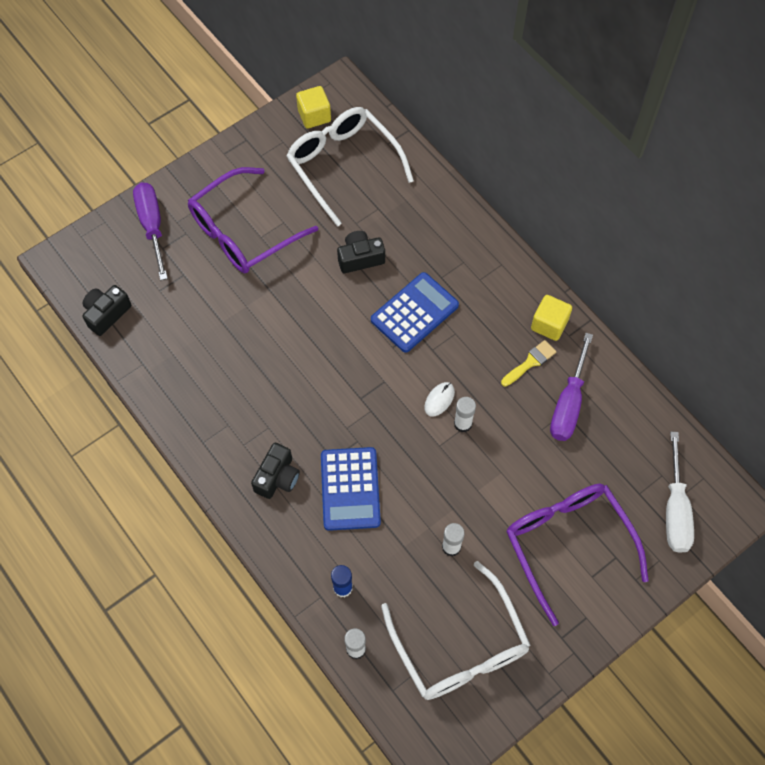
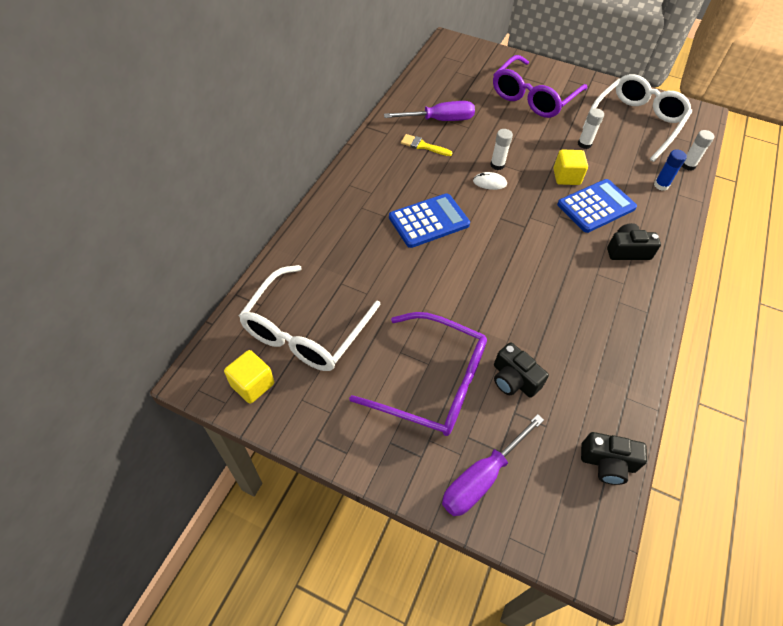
camera: 120 degrees left, 10 degrees down
black camera [337,231,385,273] -> black camera moved to [494,342,549,398]
blue calculator [371,272,459,353] -> blue calculator turned 135 degrees clockwise [389,193,470,248]
yellow cube [531,295,572,341] -> yellow cube moved to [553,149,588,185]
white screwdriver [666,432,694,553] -> none

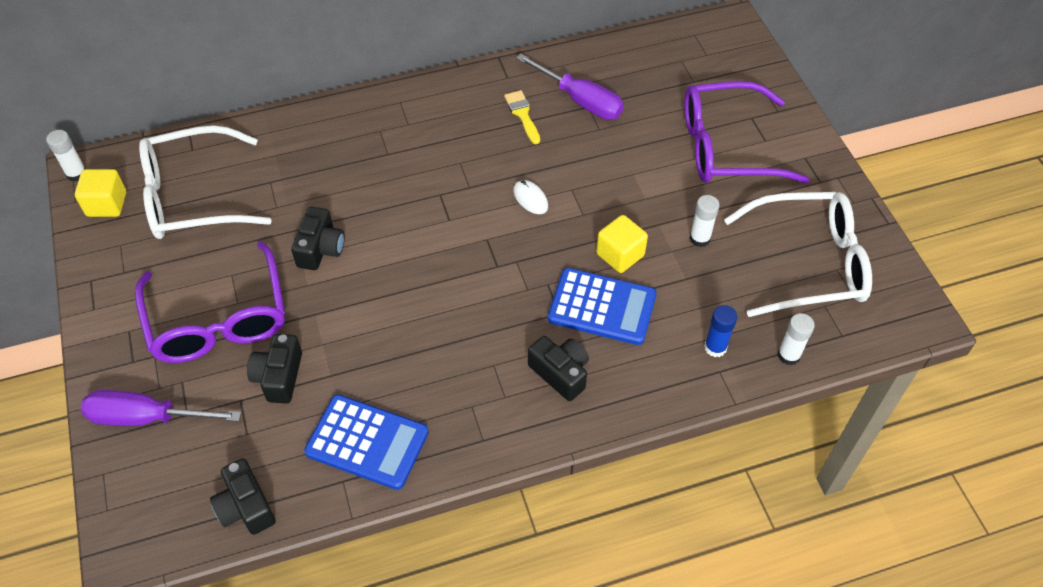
camera: 50 degrees right, 0 degrees up
blue calculator [389,193,470,248] -> blue calculator moved to [304,395,429,490]
white glue stick [490,129,513,170] -> white glue stick moved to [46,130,86,182]
none -> black camera [291,207,345,270]

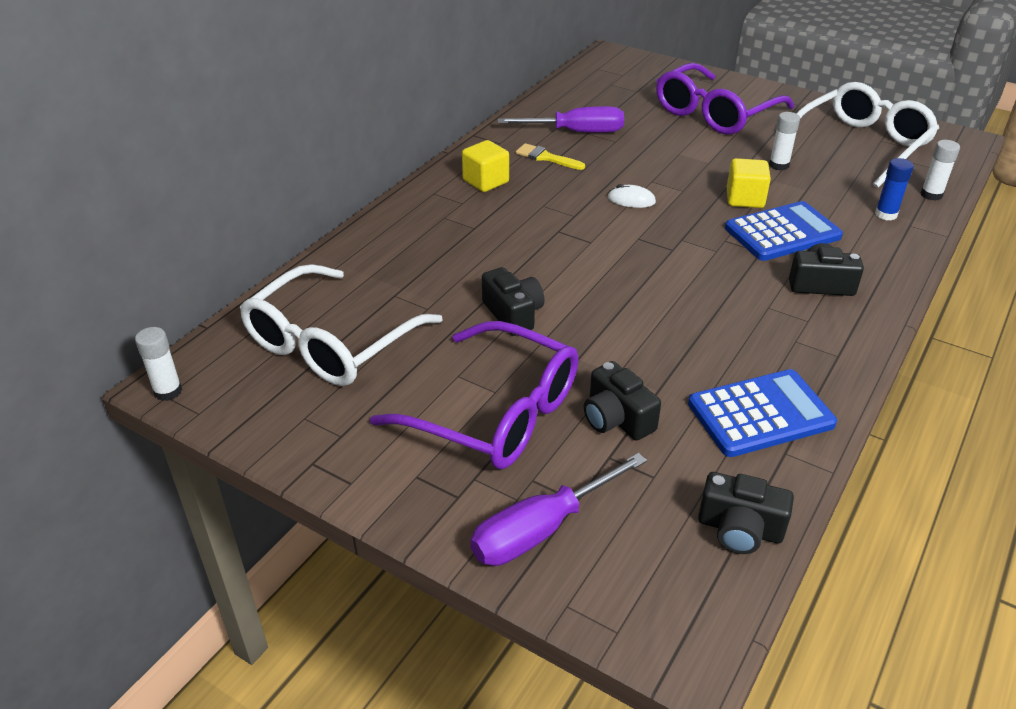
camera: 40 degrees left, 15 degrees down
yellow cube [75,169,126,217] -> yellow cube moved to [462,140,509,192]

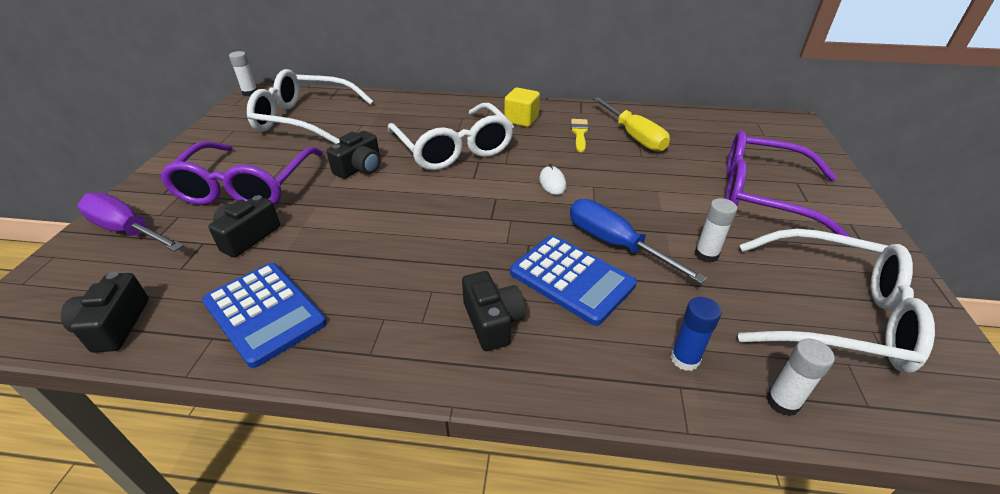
camera: 65 degrees right, 0 degrees up
purple screwdriver [498,106,624,133] -> yellow screwdriver [593,97,670,152]
yellow cube [727,158,771,208] -> blue screwdriver [570,199,707,284]
none -> white glasses [388,103,514,170]

